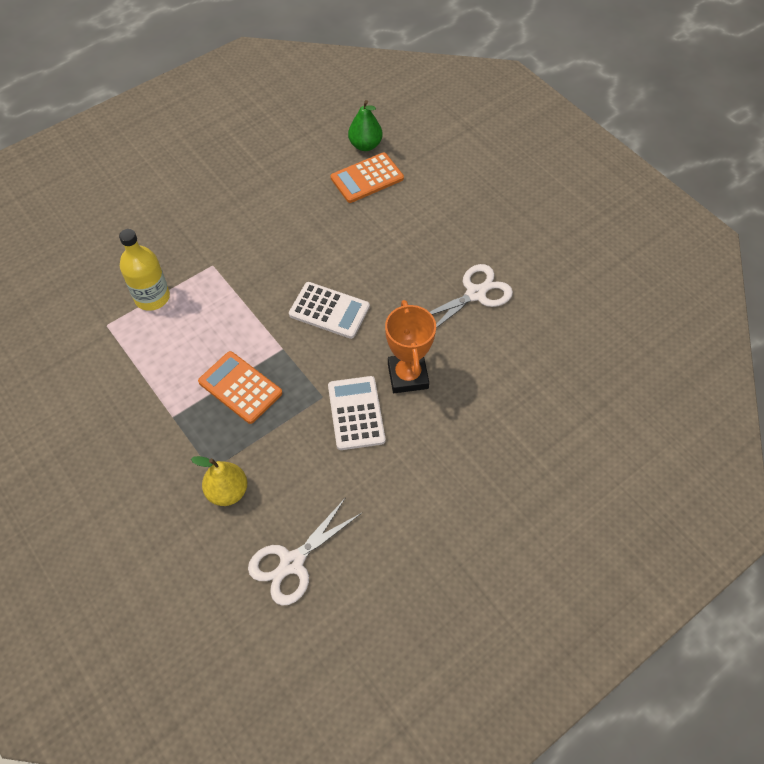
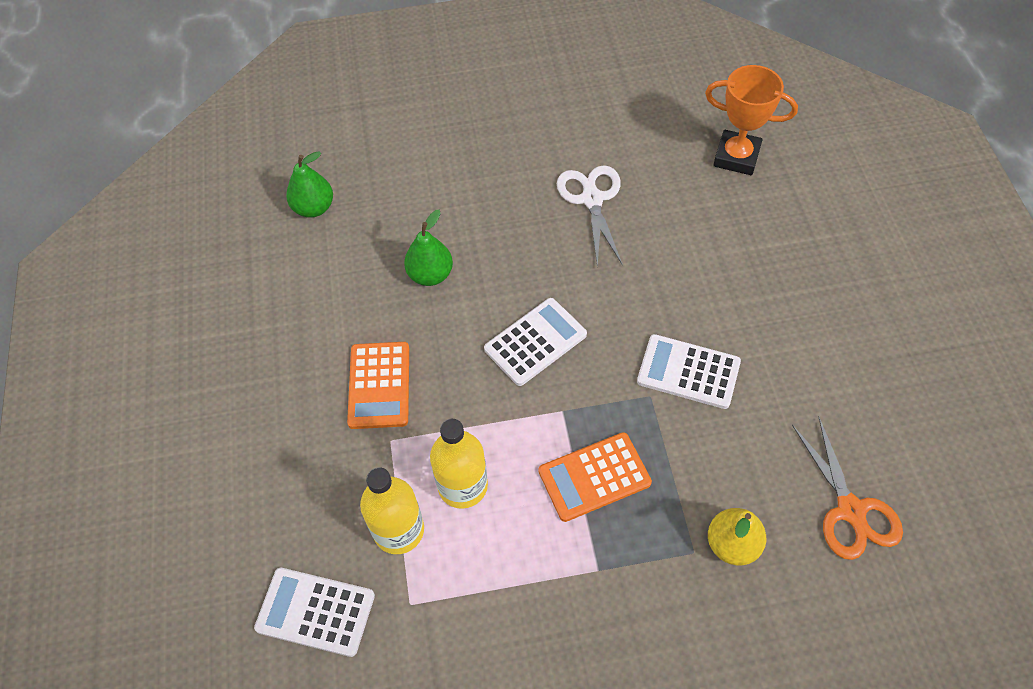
camera: 60 degrees left, 0 degrees up
white scissors [248,497,362,606] -> orange scissors [792,416,903,560]
orange calculator [331,152,404,203] -> orange calculator moved to [347,342,409,429]
orange trophy [385,300,436,393] -> orange trophy moved to [705,65,798,175]
none -> white calculator [254,568,375,657]
none -> green pear [404,210,453,286]
none -> yellow bottle [430,419,488,509]

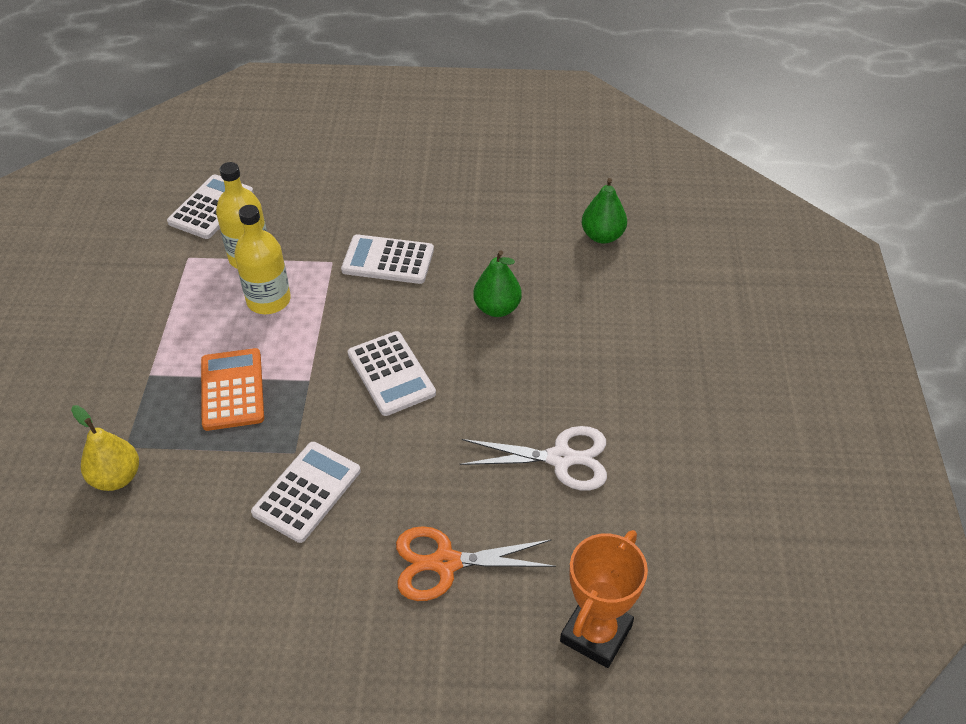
camera: 100 degrees right, 10 degrees down
orange calculator [347,342,409,429] -> white calculator [341,234,434,284]
orange scissors [792,416,903,560] -> orange scissors moved to [396,526,556,601]

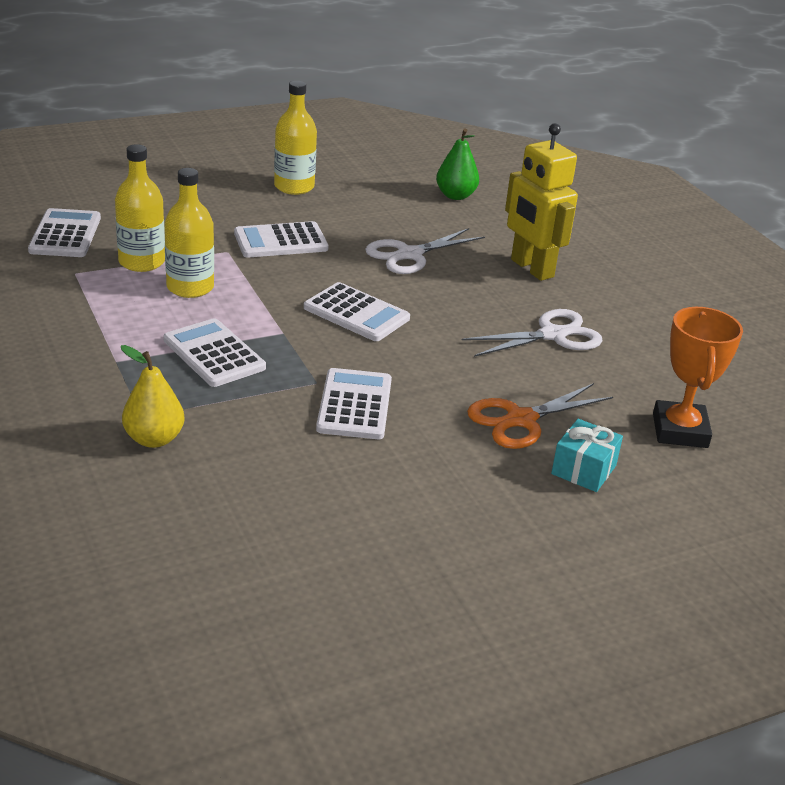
camera: 30 degrees left, 15 degrees down
orange calculator [201,348,264,431] -> white calculator [163,318,266,387]
green pear [473,250,522,317] -> white scissors [365,228,485,274]
none -> yellow bottle [274,81,317,195]
none -> yellow robot [505,123,578,281]
none -> turquoise gift [551,419,623,492]

